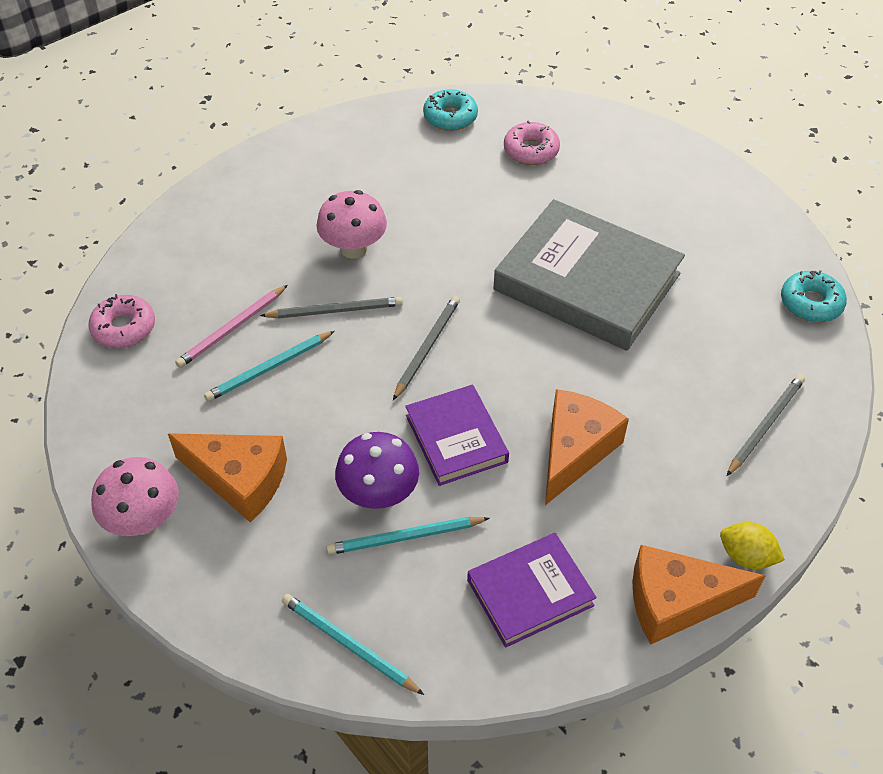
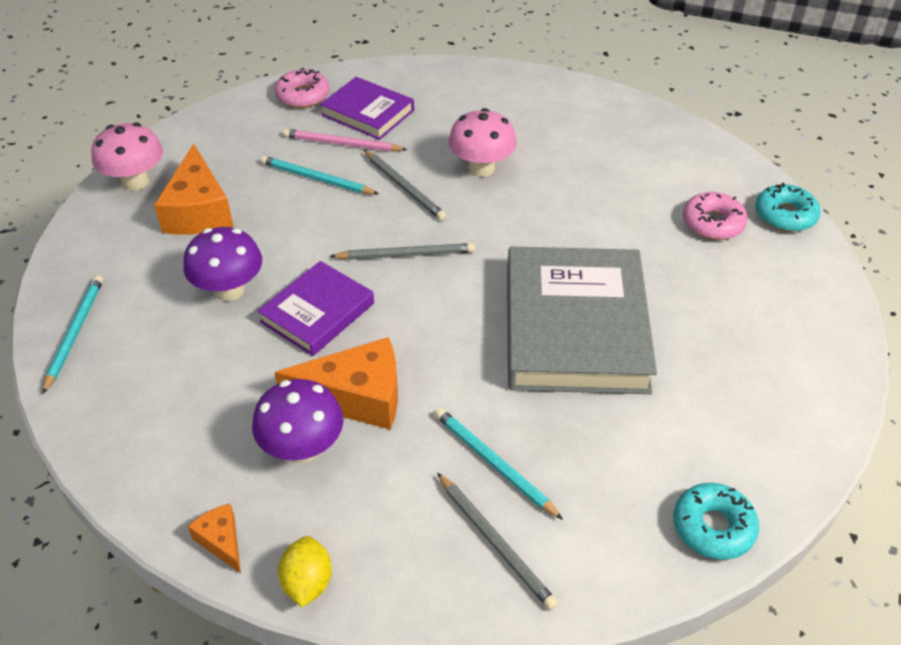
camera: 60 degrees right, 5 degrees down
turquoise pencil [326,517,490,555] -> turquoise pencil moved to [435,408,563,520]
turquoise donut [423,89,478,131] -> turquoise donut moved to [755,183,821,232]
purple book [467,533,597,648] -> purple book moved to [320,77,414,140]
orange cheese [633,545,765,645] -> orange cheese [187,504,241,573], size x0.50
grey pencil [727,375,805,476] -> grey pencil turned 45 degrees clockwise [437,473,558,610]
none -> purple mushroom [252,379,343,463]

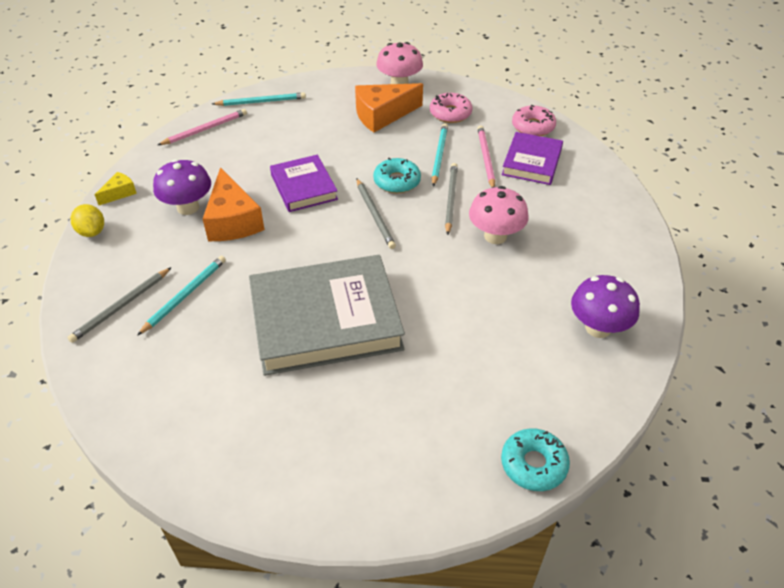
camera: 75 degrees right, 0 degrees up
purple mushroom [183,227,262,301] -> purple mushroom moved to [571,275,640,338]
orange cheese [187,504,241,573] -> yellow cheese [95,172,137,205]
purple book [257,261,374,356] -> purple book turned 45 degrees clockwise [270,155,338,212]
yellow lemon [278,536,332,607] -> yellow lemon turned 75 degrees clockwise [71,204,104,237]
grey pencil [364,150,446,220] -> grey pencil turned 150 degrees clockwise [445,163,458,235]
turquoise donut [673,483,759,560] -> turquoise donut moved to [373,158,421,193]
pink donut [683,192,748,240] -> pink donut moved to [430,93,472,123]
none -> pink pencil [158,109,247,145]

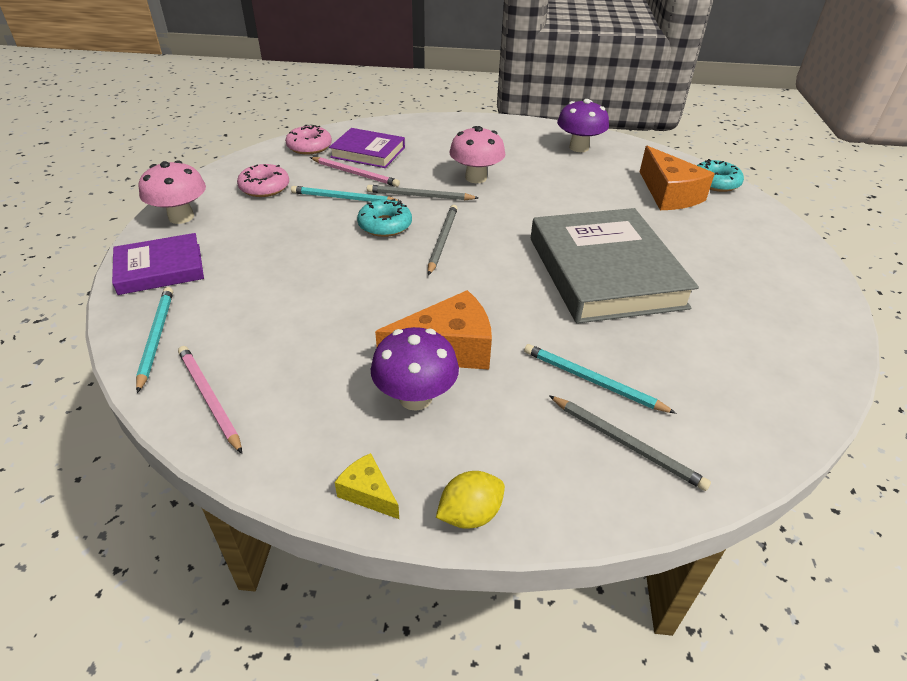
camera: 90 degrees left, 5 degrees down
purple book [270,155,338,212] -> purple book moved to [112,233,204,295]
orange cheese [355,83,423,132] -> orange cheese moved to [640,146,715,210]
grey pencil [357,179,396,249] -> grey pencil turned 60 degrees counterclockwise [428,205,458,275]
pink pencil [477,125,495,188] -> pink pencil turned 150 degrees counterclockwise [310,157,400,187]

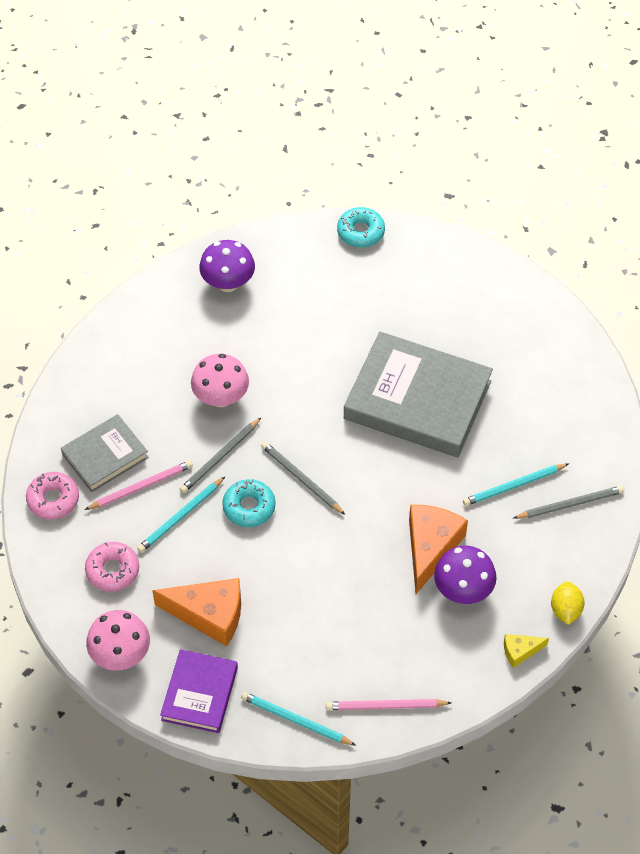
camera: 55 degrees left, 15 degrees up
purple book [329,128,405,168] -> grey book [61,414,149,492]
orange cheese [640,146,715,210] -> orange cheese moved to [152,578,241,646]

